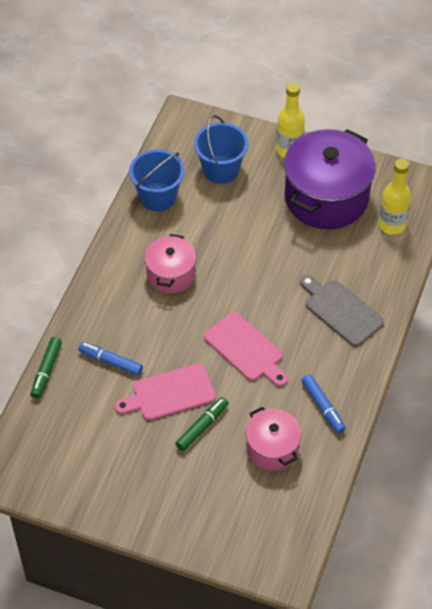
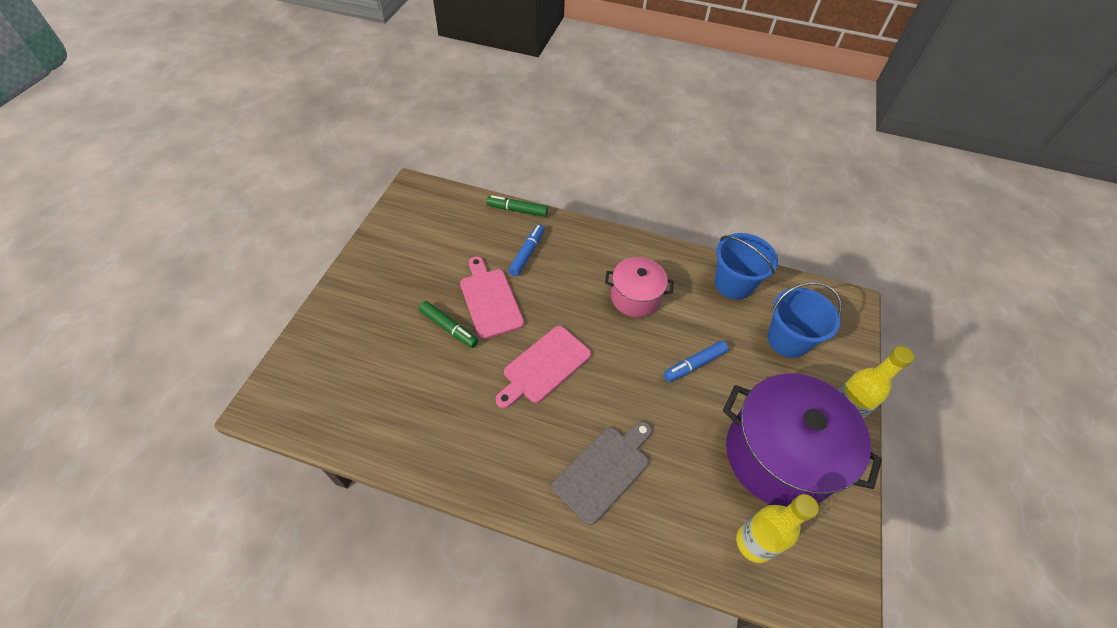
camera: 85 degrees right, 0 degrees up
pink pot [245,407,302,471] -> none
blue marker [301,374,346,433] -> blue marker moved to [663,341,729,382]

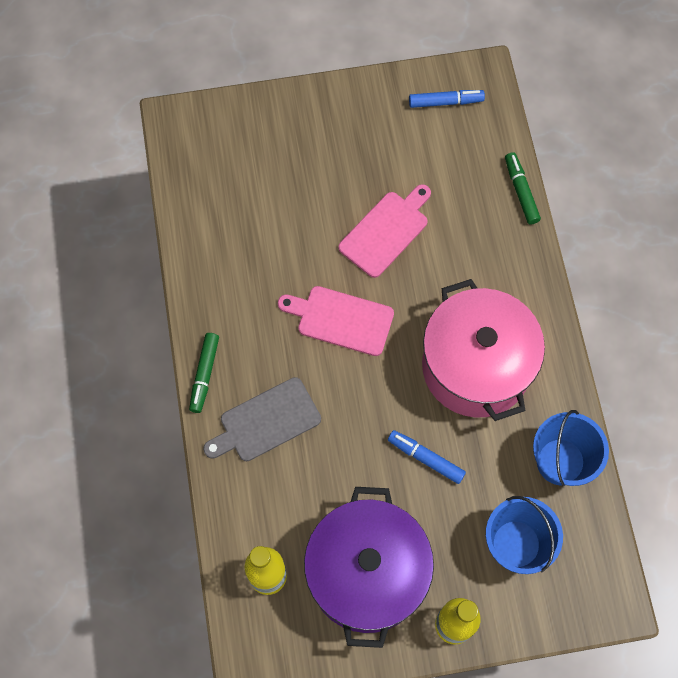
camera: 65 degrees right, 15 degrees up
green marker [419,301,478,348] -> green marker moved to [189,333,219,413]
blue marker [508,224,545,276] -> blue marker moved to [409,90,485,108]
grey cutting board [552,421,652,525] -> grey cutting board turned 135 degrees clockwise [203,377,321,461]
pink pot [605,257,674,317] -> pink pot [422,279,545,421], size x1.81

